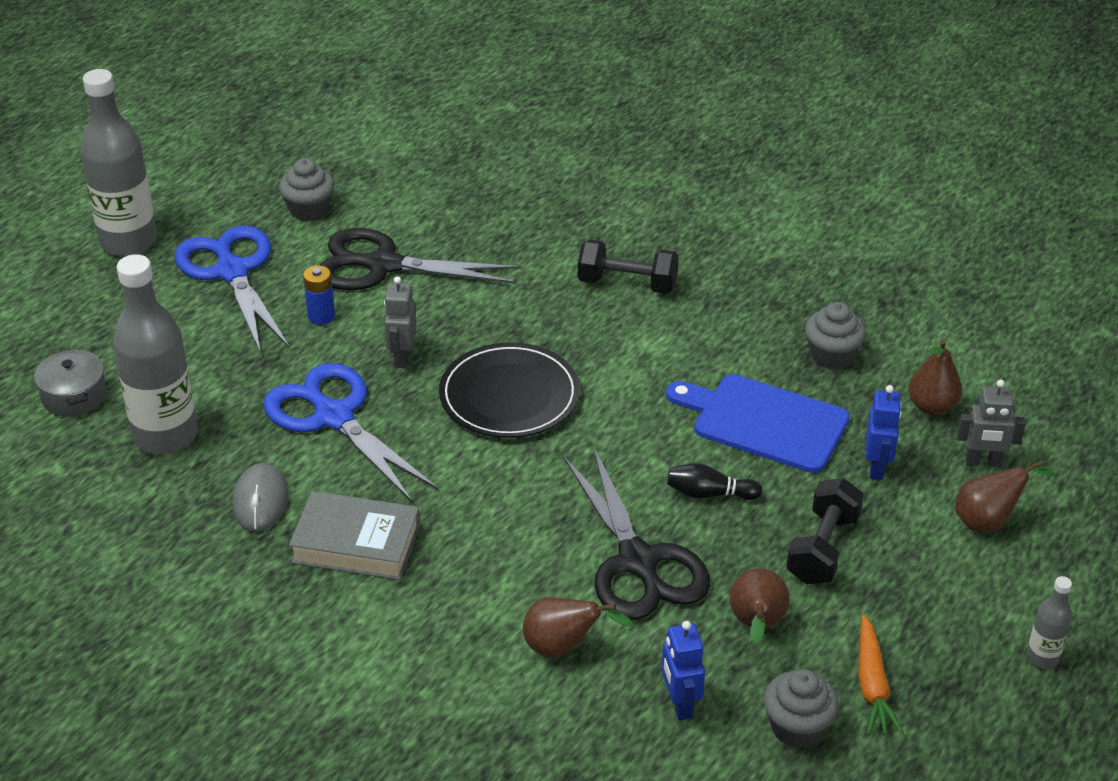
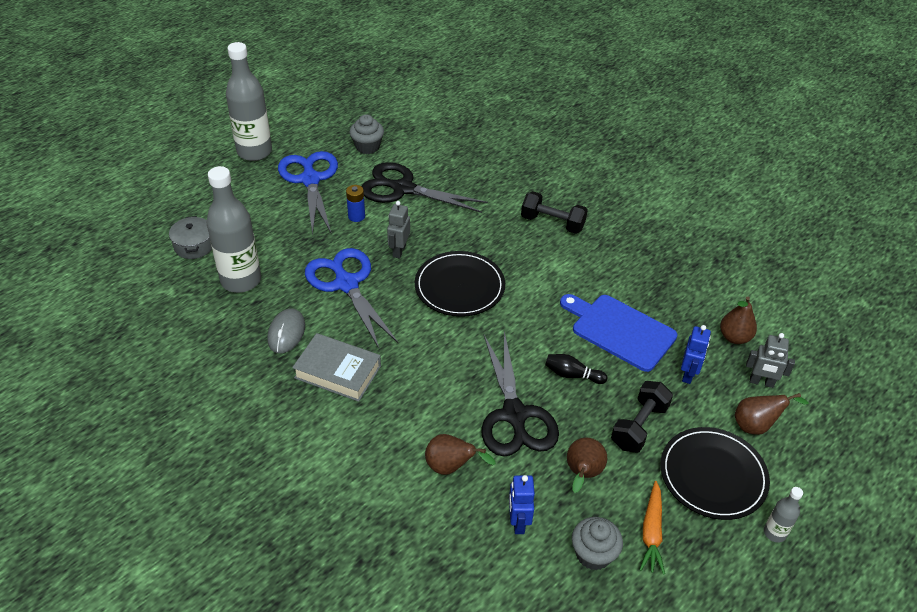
camera: 10 degrees right, 5 degrees up
grey cupcake [805,302,866,370] -> none
none -> black plate [661,427,770,520]

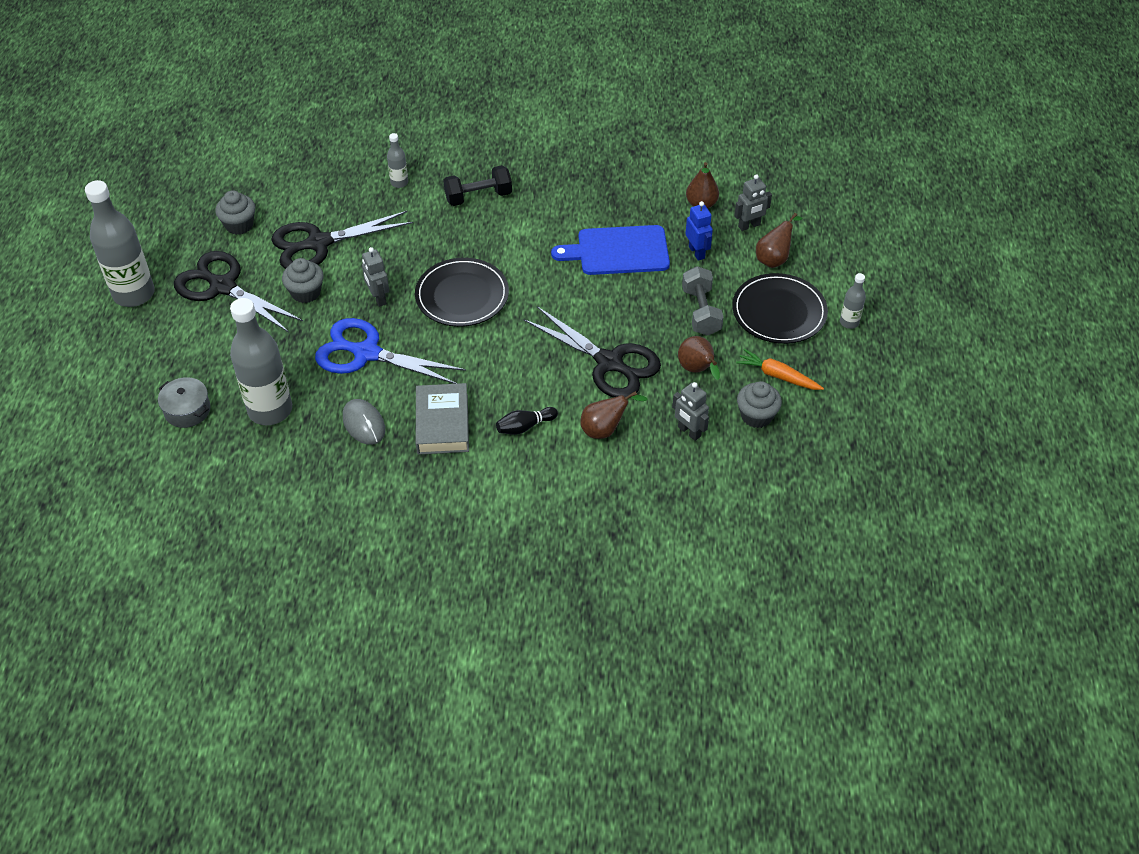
camera: 40 degrees left, 5 degrees up
blue scissors [278,151,338,235] -> black scissors [174,251,304,333]
grey book [292,333,381,402] -> grey book turned 75 degrees counterclockwise [416,383,469,455]
blue battery [346,185,365,222] -> grey cupcake [282,258,324,303]
blue robot [509,475,535,534] -> grey robot [672,382,709,441]
black bowling pin [545,354,607,384] -> black bowling pin moved to [496,407,558,435]
black dumbbell [611,381,673,453] -> grey dumbbell [682,266,723,336]
orange carrot [640,481,665,575] -> orange carrot turned 150 degrees clockwise [736,349,824,390]
none -> grey bottle [387,133,408,188]

